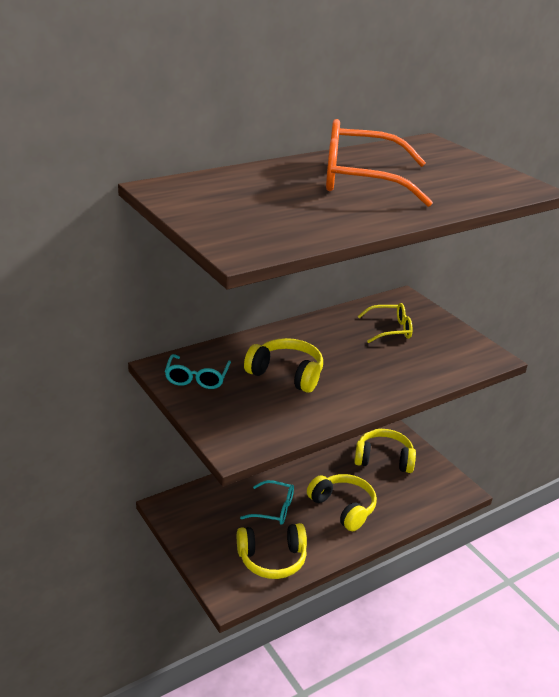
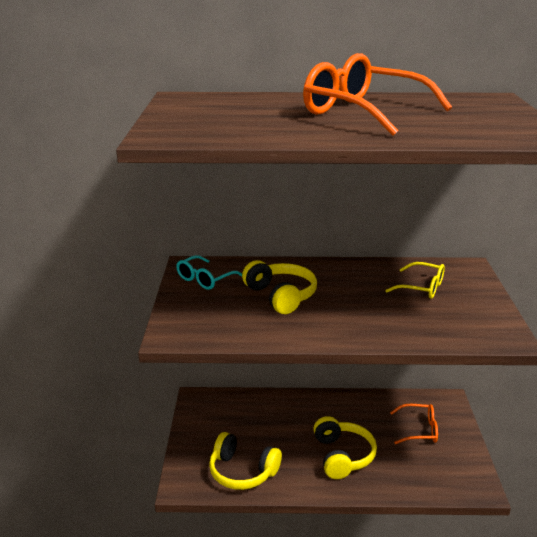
camera: 35 degrees right, 5 degrees down
turquoise glasses [240,480,294,525] -> none
yellow headphones [354,429,416,473] -> orange glasses [390,404,438,444]

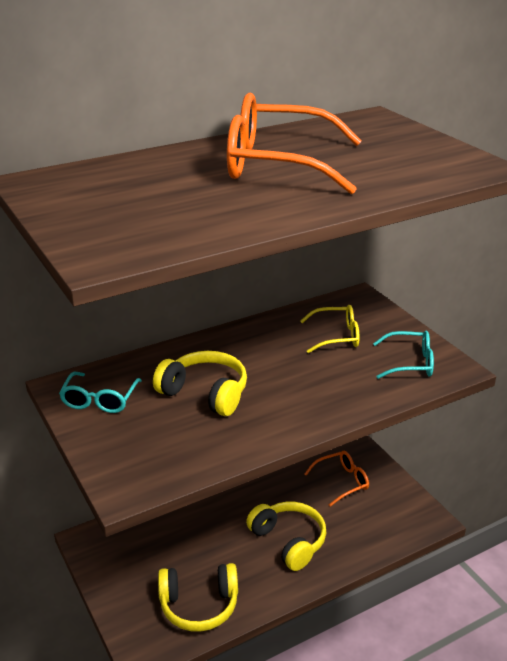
camera: 30 degrees left, 5 degrees up
none -> turquoise glasses [373,331,434,379]

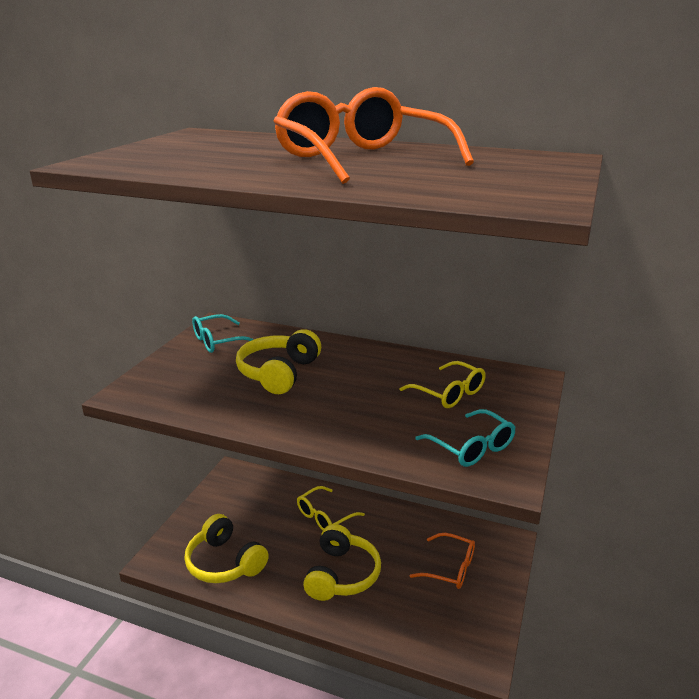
camera: 50 degrees right, 5 degrees down
yellow headphones [153,351,247,416] -> yellow headphones turned 150 degrees counterclockwise [236,329,321,394]
none -> yellow glasses [297,486,365,530]

